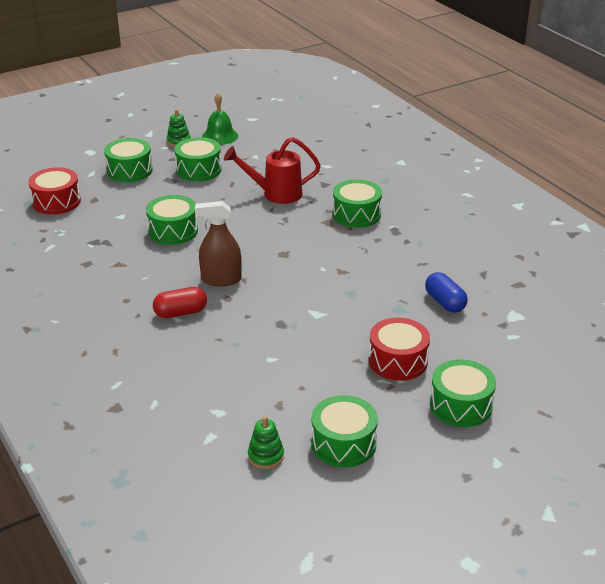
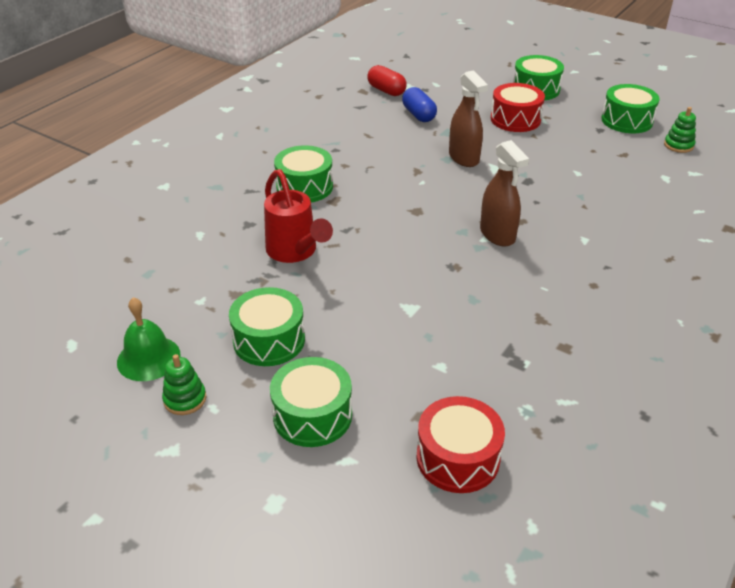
camera: 115 degrees left, 5 degrees up
green drum [146,195,198,245] -> none
red capsule [153,287,207,318] -> red capsule moved to [367,65,407,96]
blue capsule [425,272,468,313] -> blue capsule turned 60 degrees counterclockwise [402,87,437,122]
none -> brown spray bottle [449,70,488,167]

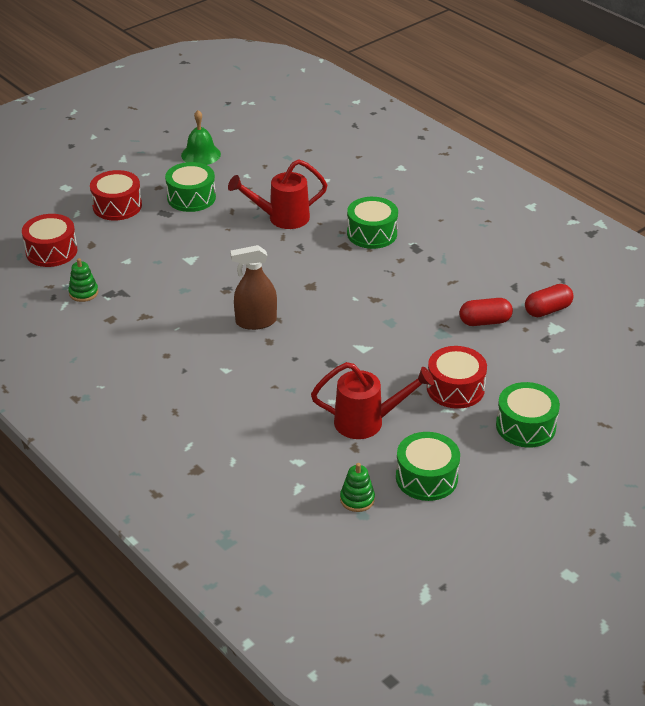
camera: 105 degrees right, 0 degrees up
green stacking toy [162,354,206,415] -> green stacking toy moved to [68,258,98,302]
green drum [270,357,352,447] -> red drum [90,170,142,221]
blue capsule [402,87,437,122] -> red capsule [459,298,513,326]
brown spray bottle [449,70,488,167] -> none
none -> red watering can [311,362,434,439]

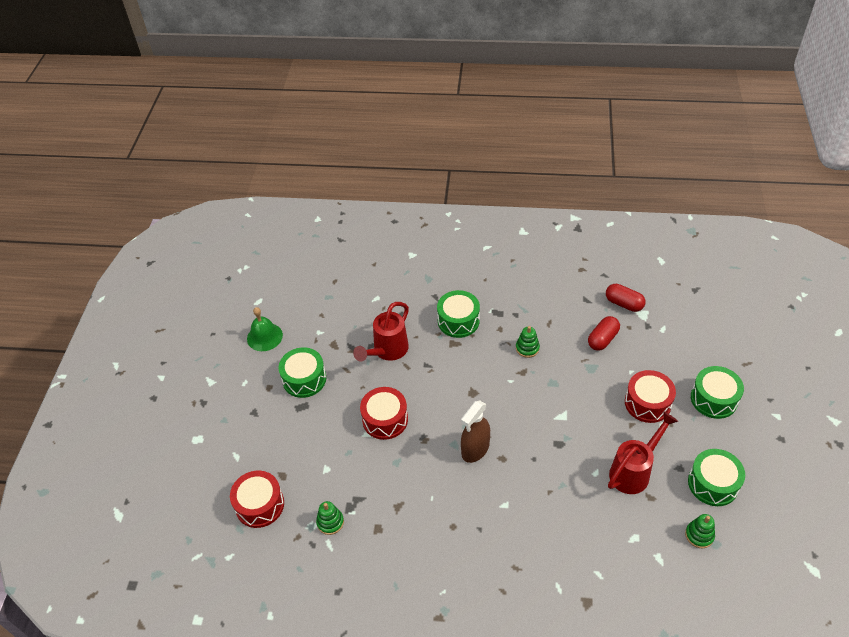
camera: 40 degrees left, 10 degrees up
red drum [90,170,142,221] -> red drum moved to [360,387,408,440]
red capsule [525,284,574,317] -> red capsule turned 75 degrees counterclockwise [606,284,646,312]
none -> green stacking toy [516,326,540,358]

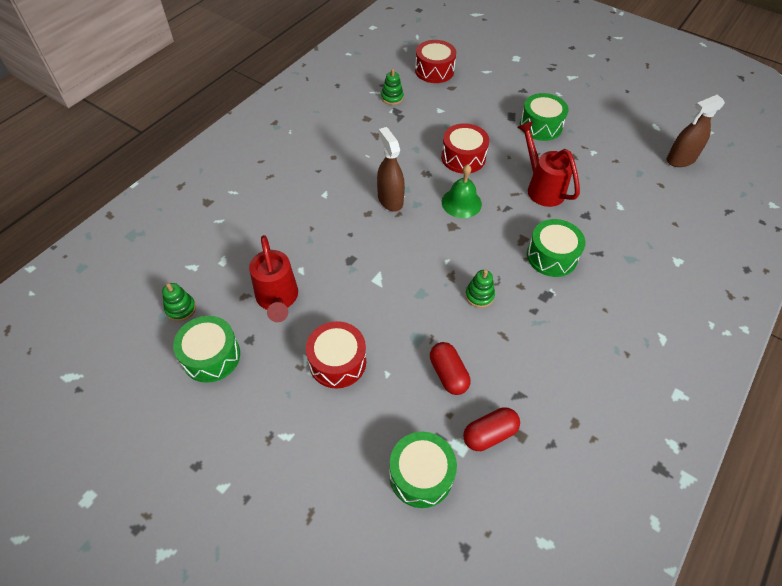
camera: 115 degrees right, 5 degrees up
green bell [247,307,283,351] -> green bell moved to [442,164,482,218]
green drum [691,366,744,419] -> green drum moved to [389,432,457,508]
none -> brown spray bottle [667,94,725,167]

